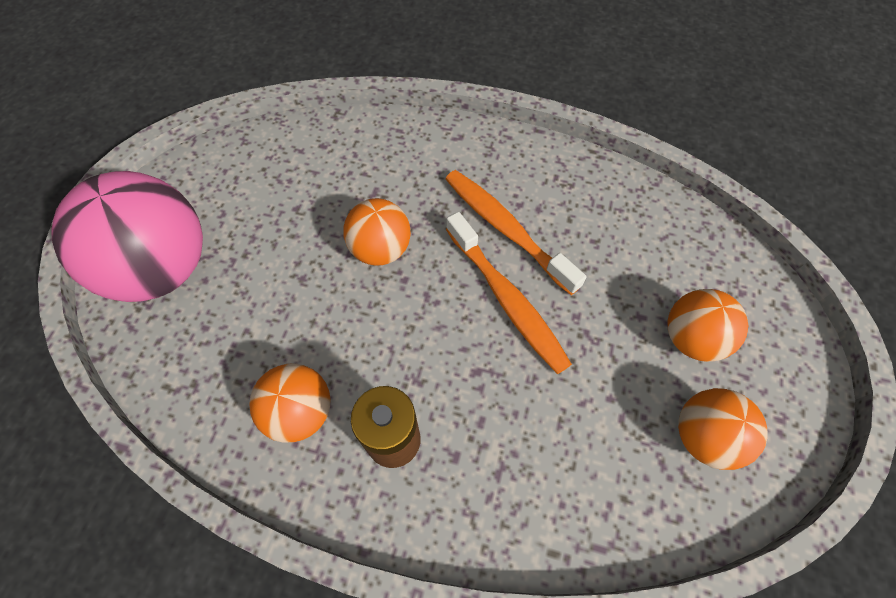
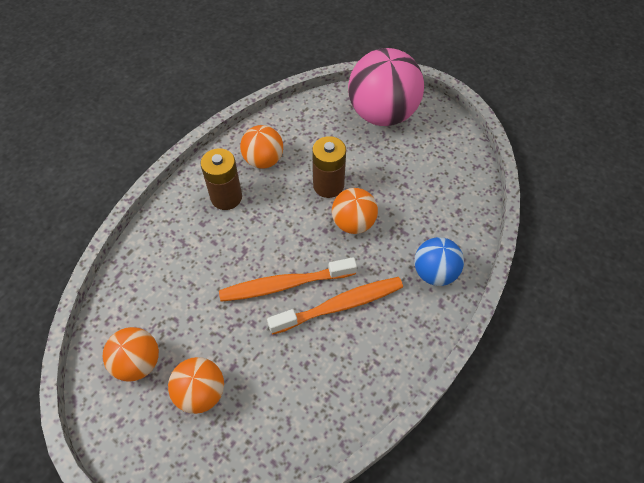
camera: 110 degrees right, 5 degrees down
none -> brown battery [312,136,346,198]
none -> blue ball [414,237,464,286]

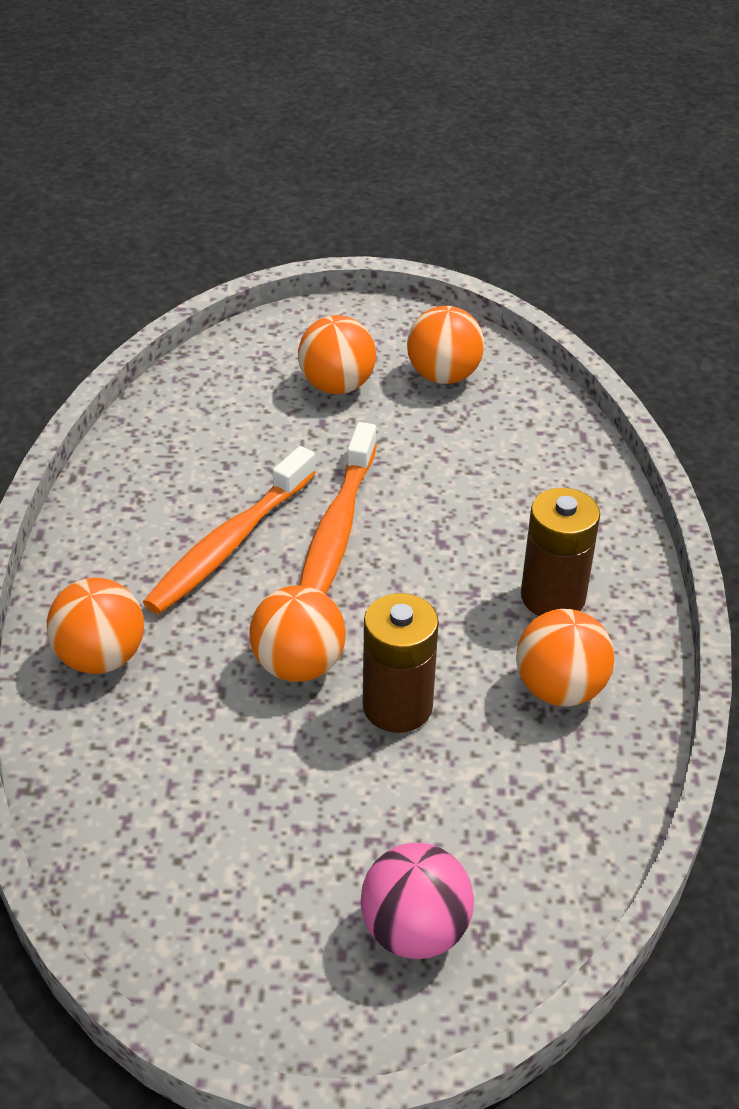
camera: 145 degrees right, 15 degrees down
orange toothbrush [219,257,357,302] -> orange toothbrush turned 150 degrees clockwise [299,422,377,594]
pink ball [348,48,424,126] -> pink ball [360,842,474,959], size x0.55
blue ball [414,237,464,286] -> orange ball [47,578,144,674]

